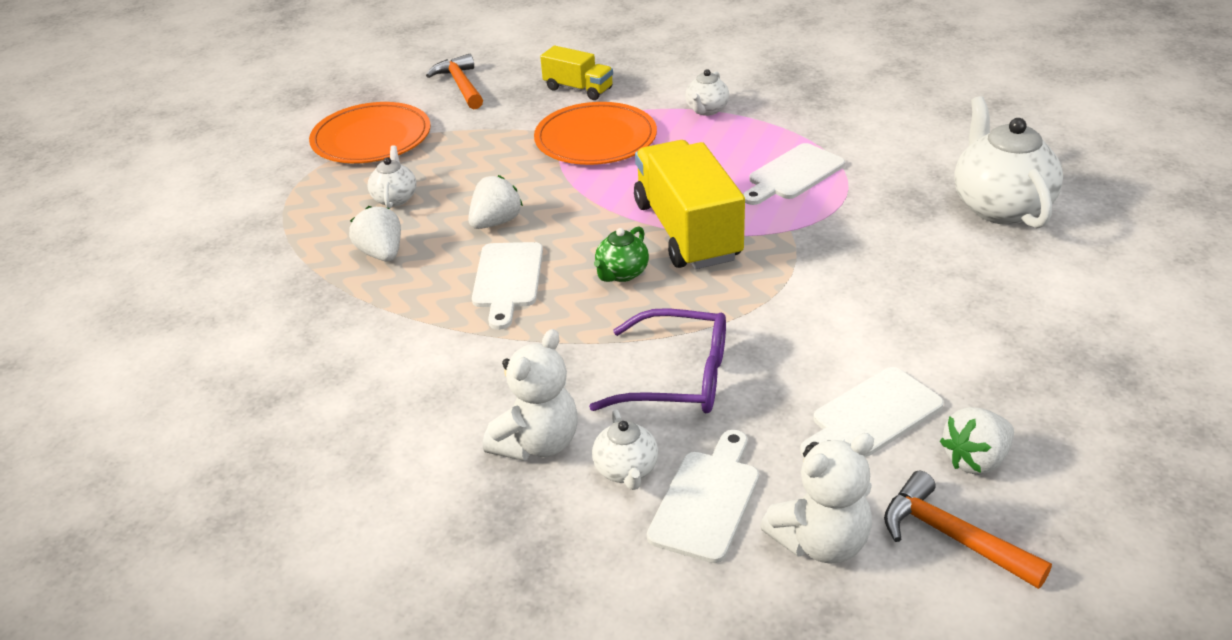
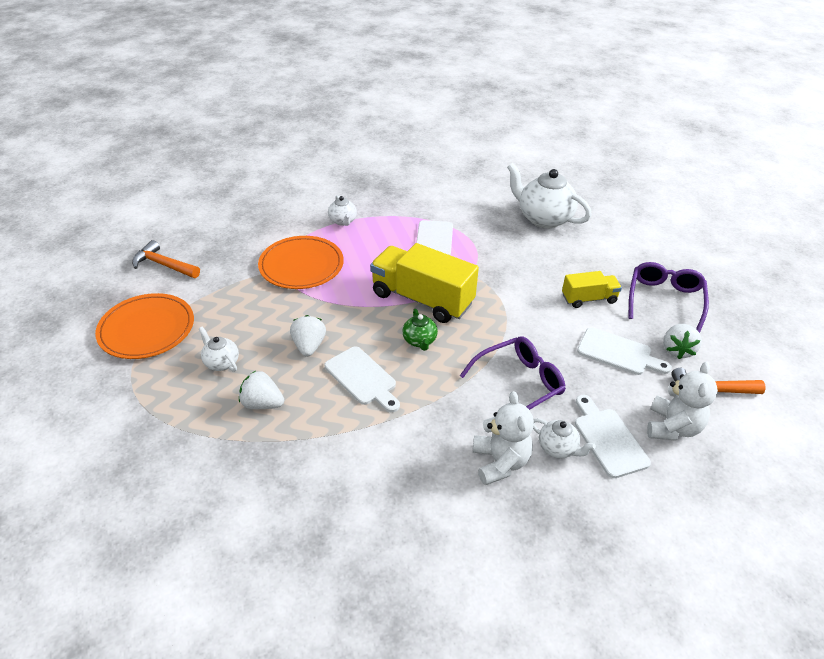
camera: 45 degrees left, 5 degrees up
yellow truck [540,46,613,100] -> yellow truck moved to [562,271,622,308]
white cutting board [800,367,944,457] -> white cutting board turned 75 degrees counterclockwise [577,327,672,375]
none -> purple glasses [629,262,709,333]

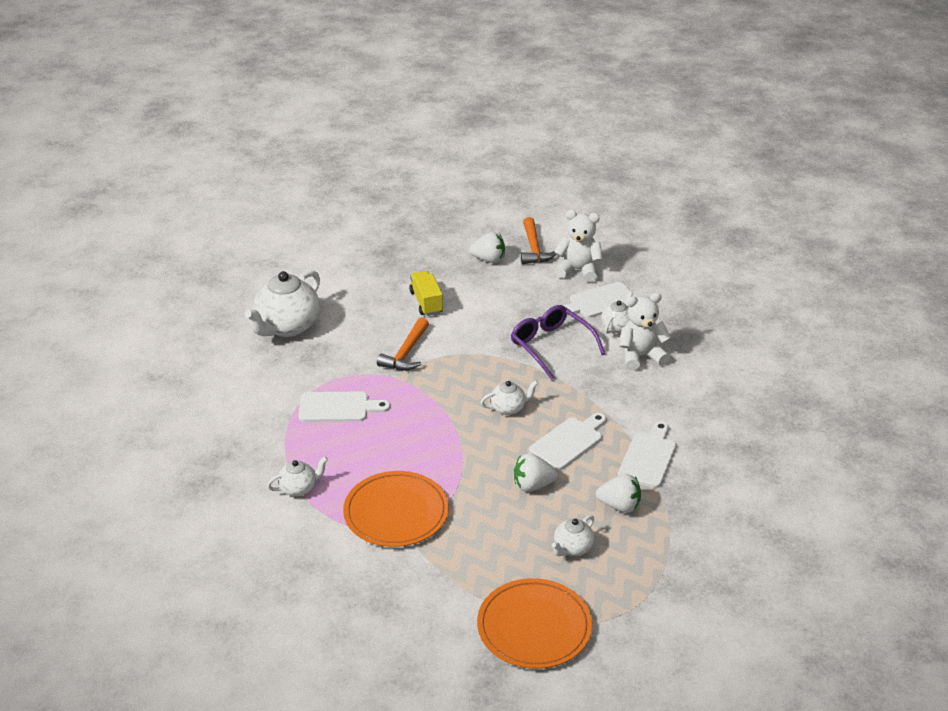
camera: 95 degrees left, 5 degrees down
orange hammer [132,240,200,278] -> orange hammer moved to [377,318,429,371]
white strawberry [239,371,284,409] -> white strawberry turned 90 degrees counterclockwise [596,474,641,513]
yellow truck [370,243,479,323] -> none
green teapot [402,309,438,351] -> white teapot [480,380,538,415]
white cutting board [577,327,672,375] -> white cutting board moved to [618,421,676,488]
purple glasses [629,262,709,333] -> none

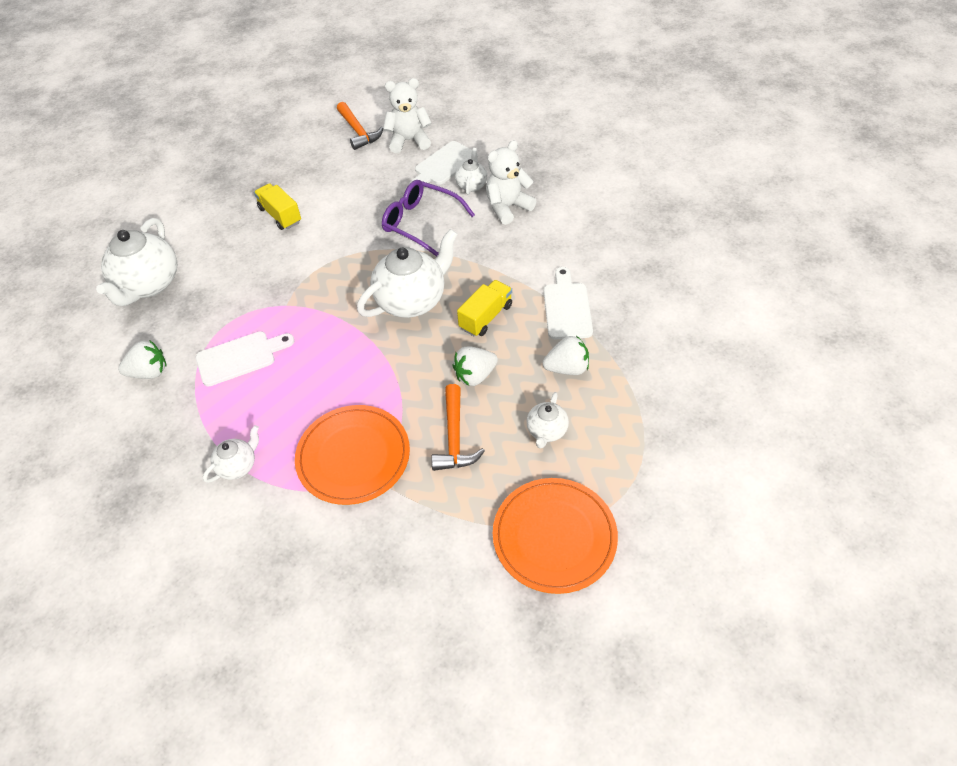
camera: 20 degrees left, 15 degrees up
orange hammer [377,318,429,371] -> orange hammer moved to [431,384,485,471]
white strawberry [469,232,505,263] -> white strawberry moved to [118,341,167,379]
white teapot [480,380,538,415] -> white teapot [357,229,458,318], size x1.99
white cutting board [529,413,606,470] -> yellow truck [457,280,512,337]

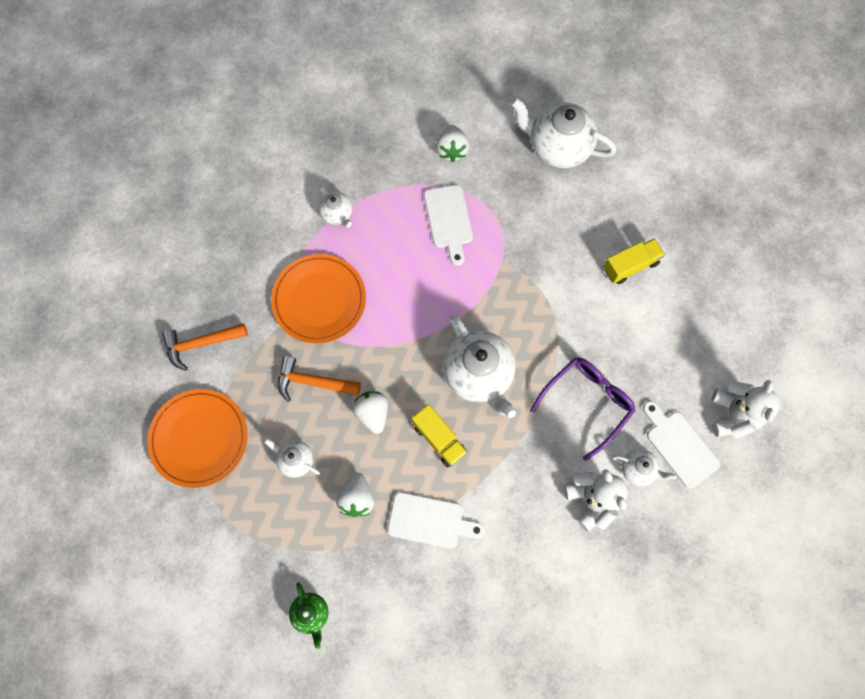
camera: 100 degrees right, 20 degrees up
orange hammer [337,102,383,150] -> orange hammer moved to [162,323,248,371]
none -> green teapot [289,582,329,649]

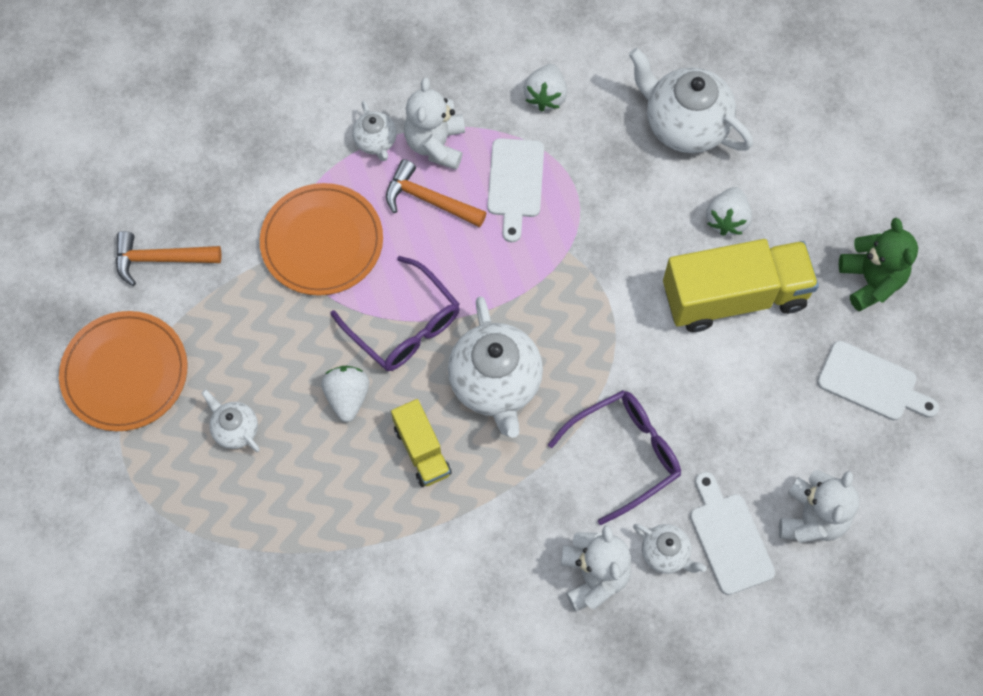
camera: 15 degrees right, 5 degrees down
orange hammer [278,356,361,402] -> orange hammer moved to [386,159,487,227]
green teapot [289,582,329,649] -> none
white strawberry [336,473,374,517] -> white strawberry moved to [706,187,752,236]
white cutting board [388,492,485,548] -> white cutting board moved to [817,341,939,420]
yellow truck [603,238,665,284] -> yellow truck [663,239,819,332], size x1.86
none -> purple glasses [330,256,460,371]
none -> white teddy bear [404,77,465,170]
none -> green teddy bear [839,218,918,311]

